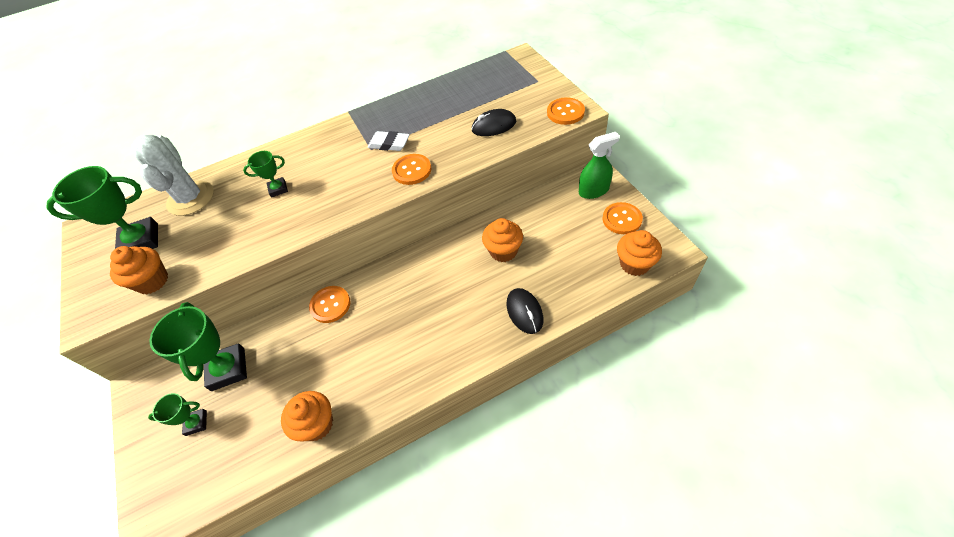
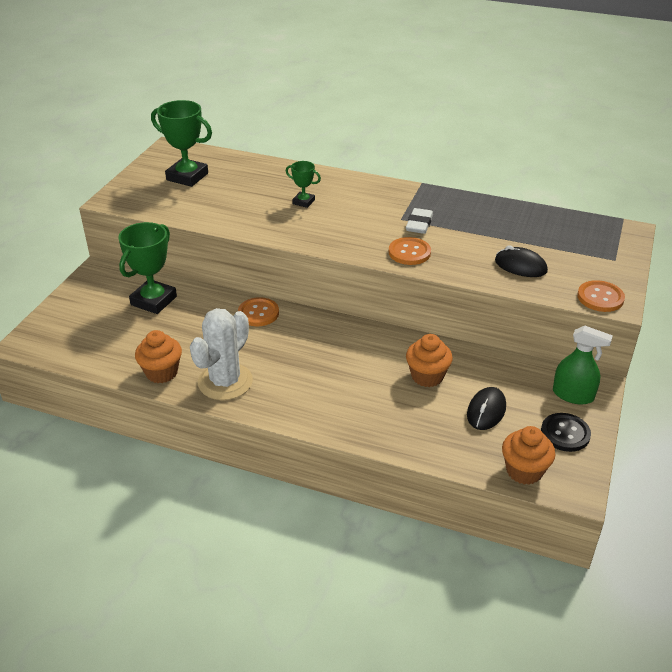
camera: 40 degrees right, 15 degrees down
orange cupcake [110,246,168,294] -> none
white cactus [131,135,214,216] -> white cactus moved to [190,308,253,400]
green trophy [148,393,207,436] -> none
white eraser [368,131,410,151] -> white eraser turned 45 degrees clockwise [406,208,433,234]
black mouse [506,288,543,334] -> black mouse moved to [467,387,506,430]
orange button [603,202,643,234] -> black button [541,413,591,452]

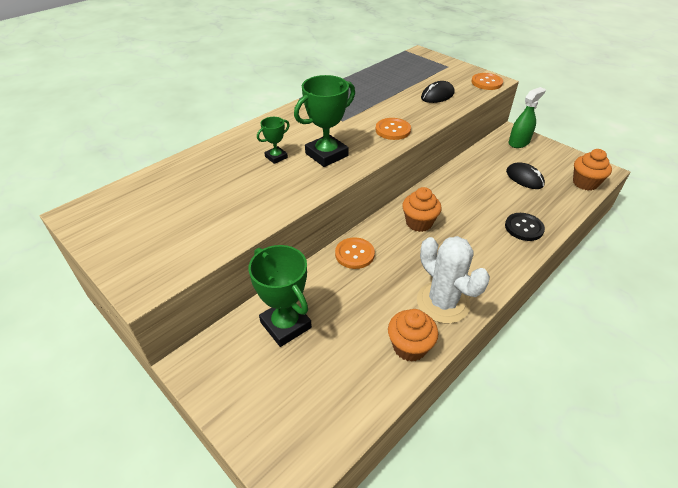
camera: 65 degrees left, 5 degrees up
green trophy [151,100,212,187] -> green trophy moved to [294,75,355,167]
white eraser [406,208,433,234] -> none
orange cupcake [406,334,453,387] -> orange cupcake moved to [402,187,441,232]
black button [541,413,591,452] -> black button moved to [505,213,545,241]

